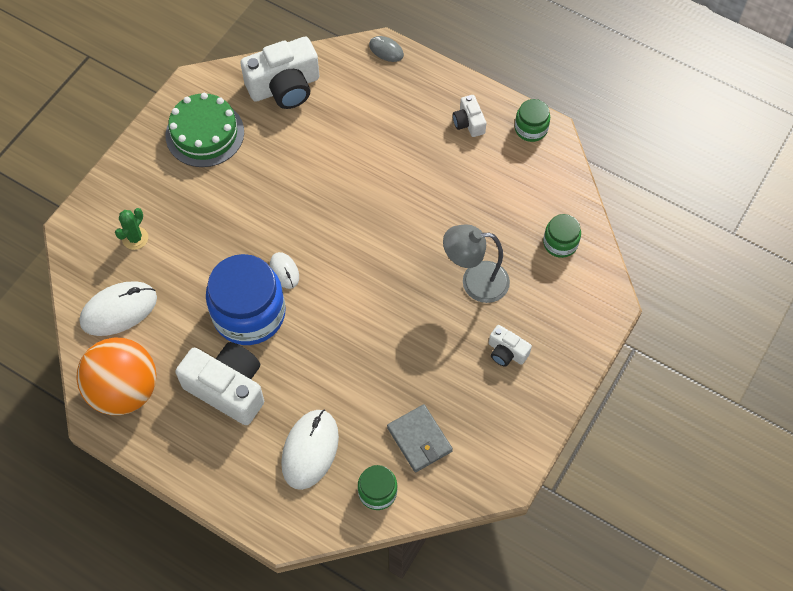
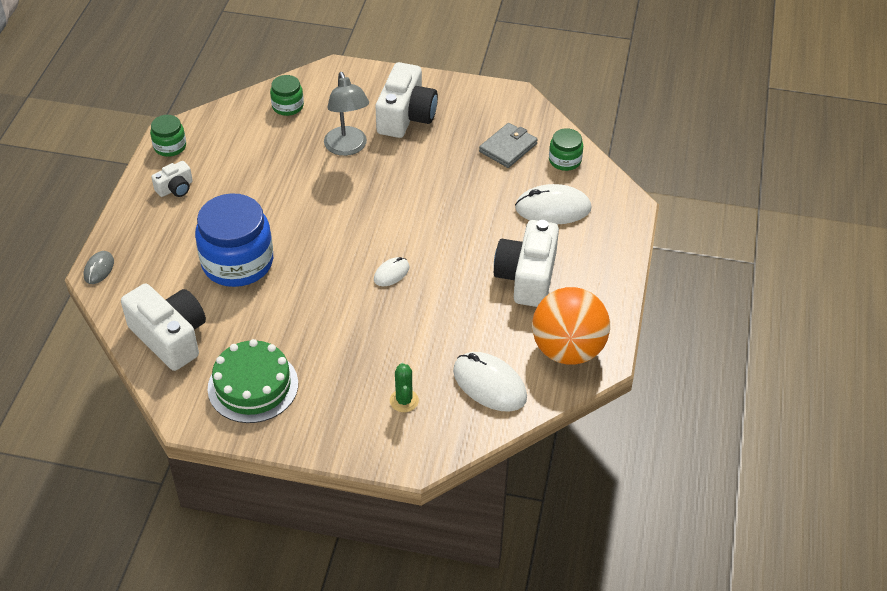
camera: 110 degrees left, 15 degrees down
green cactus [115,208,148,250] -> green cactus turned 75 degrees clockwise [390,363,419,412]
blue jar [206,254,286,345] -> blue jar moved to [195,193,273,287]
white camera [489,325,532,367] -> white camera [376,62,438,138], size x1.98

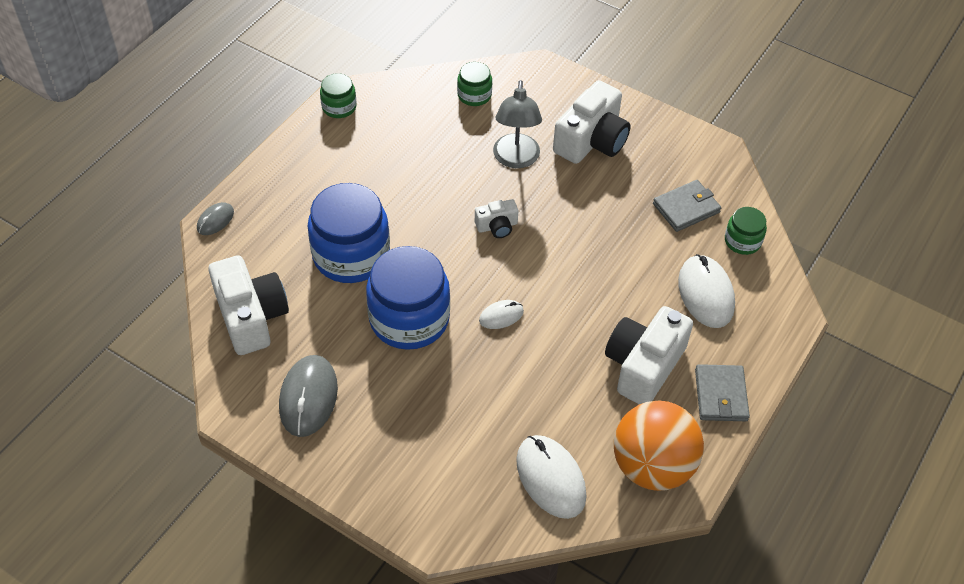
camera: 20 degrees right, 5 degrees up
white camera [151,161,193,197] -> white camera moved to [475,199,518,238]
green cake [208,339,298,423] -> grey mouse [279,355,338,437]
green cactus [390,363,419,412] -> none
white mouse [515,184,591,224] -> white mouse turned 60 degrees clockwise [678,254,735,328]
none -> blue jar [366,246,450,350]
none -> grey wallet [695,364,750,421]

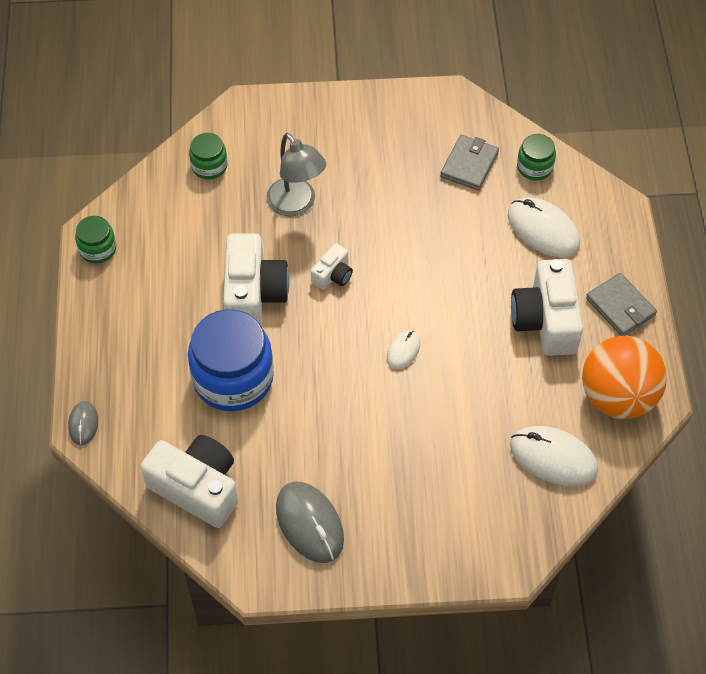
camera: 35 degrees left, 5 degrees up
blue jar [366,246,450,350] -> none
white camera [553,80,631,164] -> white camera moved to [223,234,290,324]

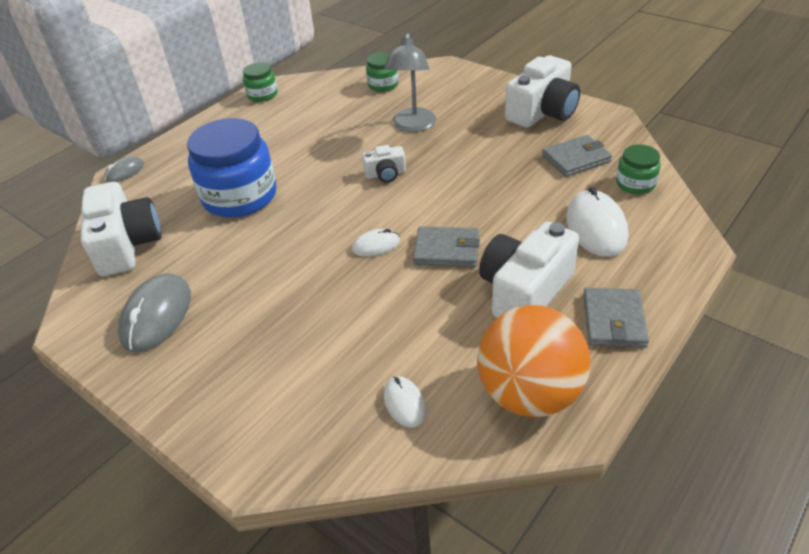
camera: 45 degrees right, 15 degrees down
white camera [223,234,290,324] -> white camera moved to [505,55,580,128]
white mouse [510,426,598,486] -> white mouse [384,376,426,428], size x0.54
none -> grey wallet [413,226,480,267]

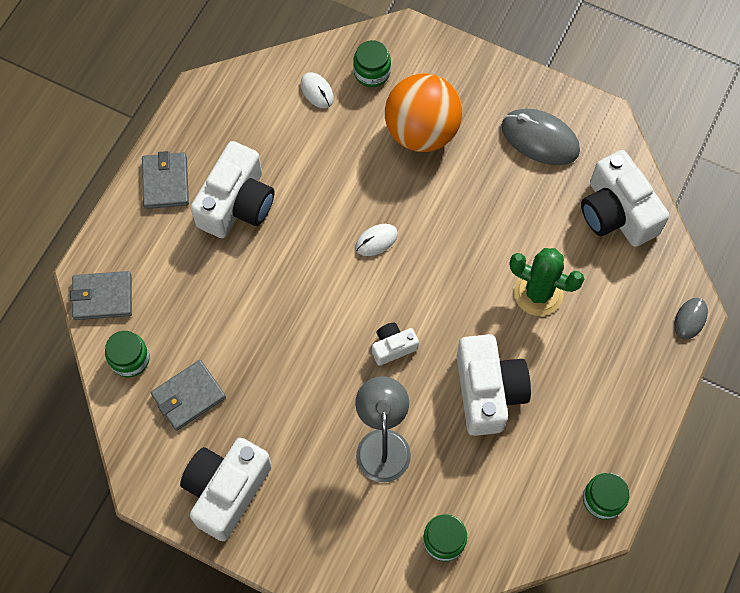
camera: 165 degrees right, 25 degrees up
grey mouse [118,273,191,352] -> grey mouse turned 60 degrees counterclockwise [502,109,580,165]
blue jar [187,118,276,218] -> green cactus [510,248,584,316]
grey wallet [413,226,480,267] -> grey wallet moved to [70,271,132,320]
orange ball [477,305,591,417] -> orange ball moved to [385,73,462,152]
white mouse [566,186,628,257] -> none
none -> green jar [353,40,391,87]
none -> white camera [457,334,531,436]

